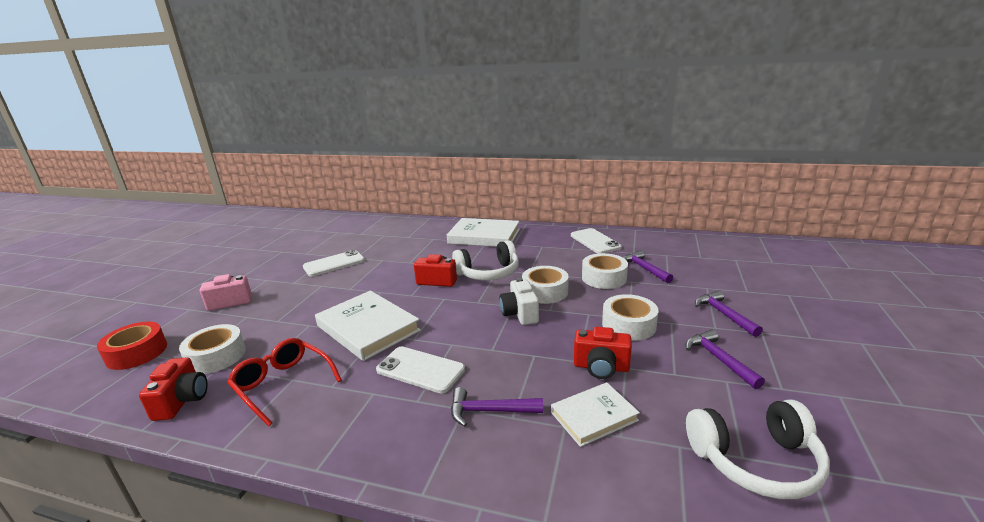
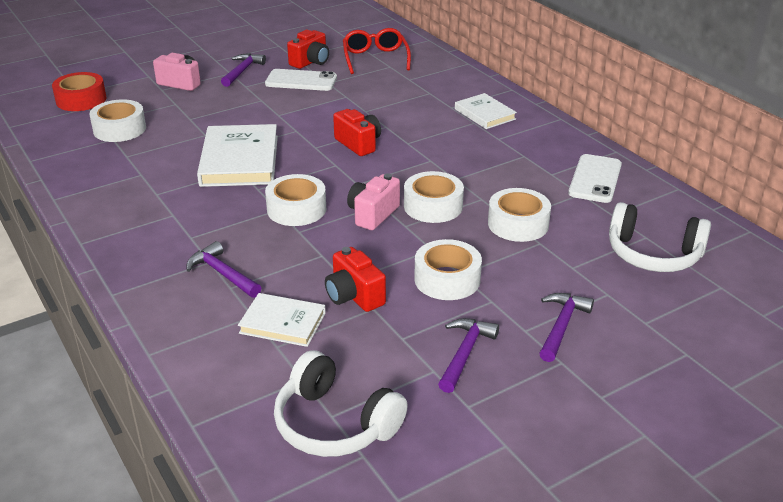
camera: 40 degrees right, 10 degrees up
red camera [139,357,208,421] -> red camera moved to [287,30,329,69]
red glasses [227,338,342,426] -> red glasses moved to [343,28,411,74]
white phone [376,346,465,393] -> none
white book [447,218,520,247] -> white book [455,93,517,129], size x0.59
white headphones [452,240,519,281] -> white headphones moved to [609,202,711,272]
white camera [500,278,539,325] -> pink camera [347,173,400,230]
purple hammer [623,250,673,283] -> purple hammer moved to [221,53,266,87]
none -> white tape [265,174,326,226]

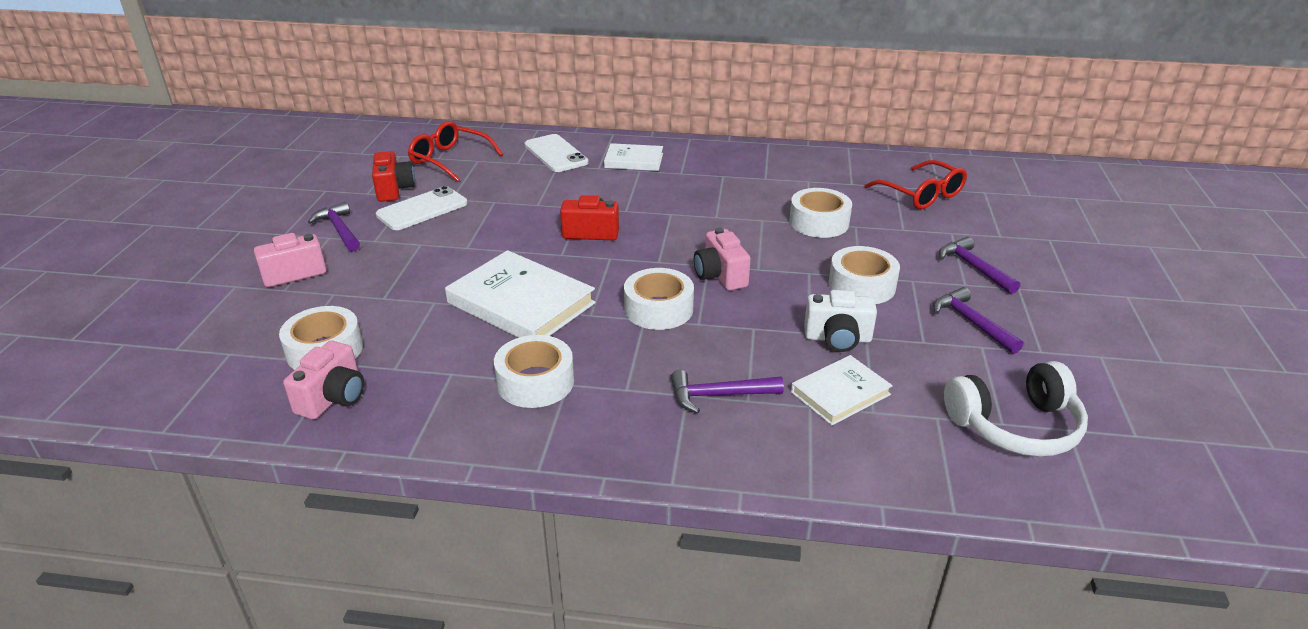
camera: 50 degrees left, 0 degrees up
red tape [52,72,106,111] -> none
red camera [325,247,386,312] -> white camera [804,290,877,352]
white tape [404,171,464,223] -> white tape moved to [494,335,574,408]
white phone [568,154,622,203] -> white phone moved to [525,134,589,172]
white headphones [609,202,711,272] -> red glasses [864,160,967,209]
none -> pink camera [283,341,364,420]

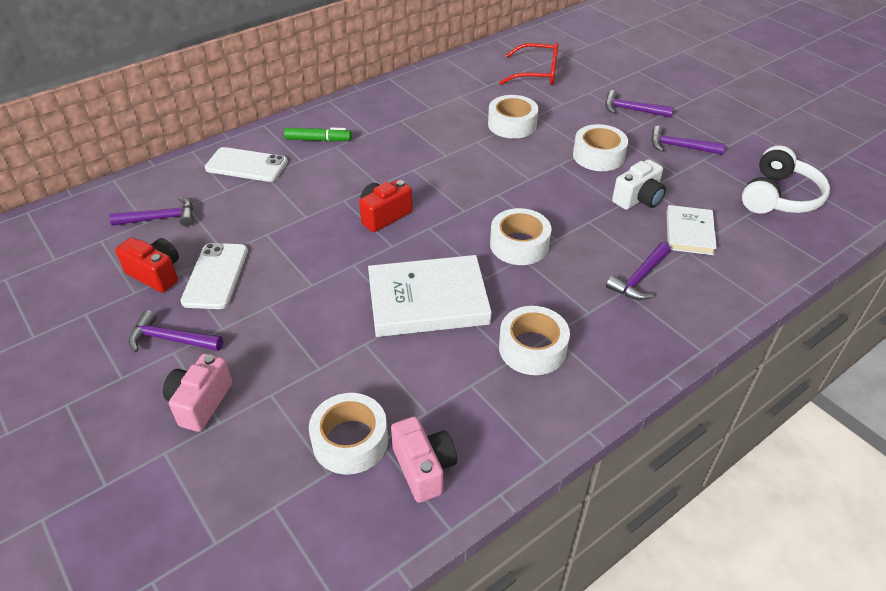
camera: 45 degrees left, 10 degrees up
red glasses [408,121,503,182] -> purple hammer [109,197,193,226]
white book [604,143,663,171] -> green marker [284,127,352,142]
pink camera [694,227,751,291] -> none

